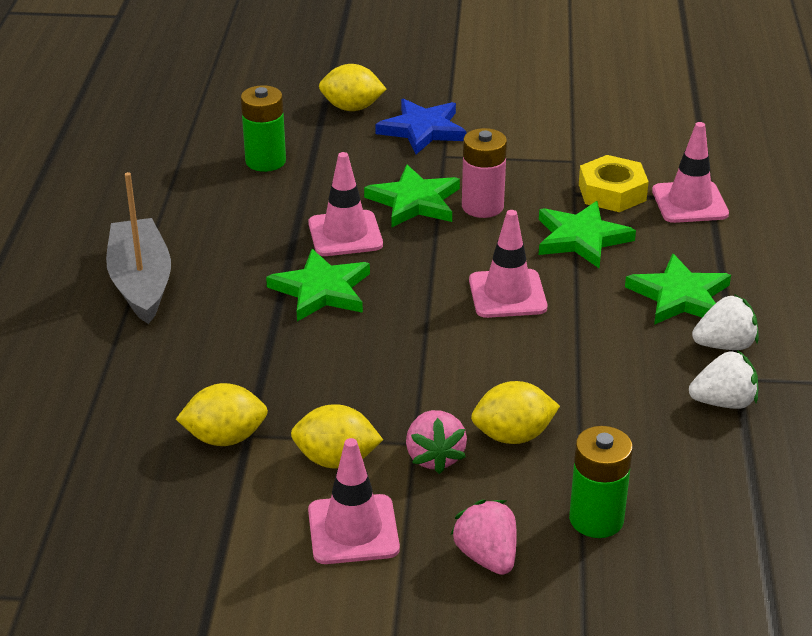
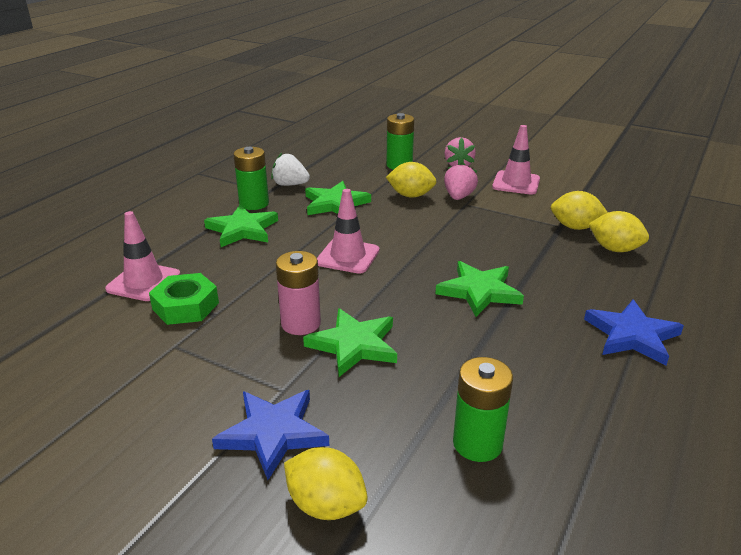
camera: 155 degrees left, 5 degrees down
grey boat [106,172,171,324] -> blue star [584,299,684,366]
yellow lemon [291,404,383,468] -> yellow lemon moved to [588,211,649,252]
pink traffic cone [308,152,383,256] -> none
green star [539,201,636,269] -> green star moved to [305,181,371,215]
yellow nut [579,155,649,212] -> green nut [149,273,219,325]
white strawberry [692,294,759,350] -> green battery [233,147,269,210]

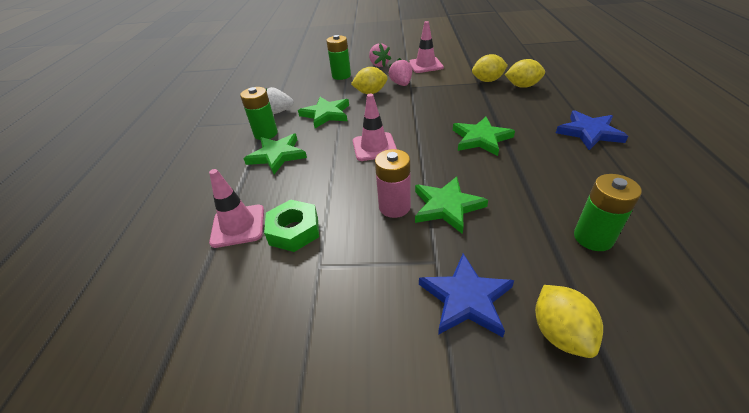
camera: 25 degrees left, 10 degrees up
yellow lemon [284,447,368,520] -> yellow lemon turned 75 degrees clockwise [535,285,603,358]

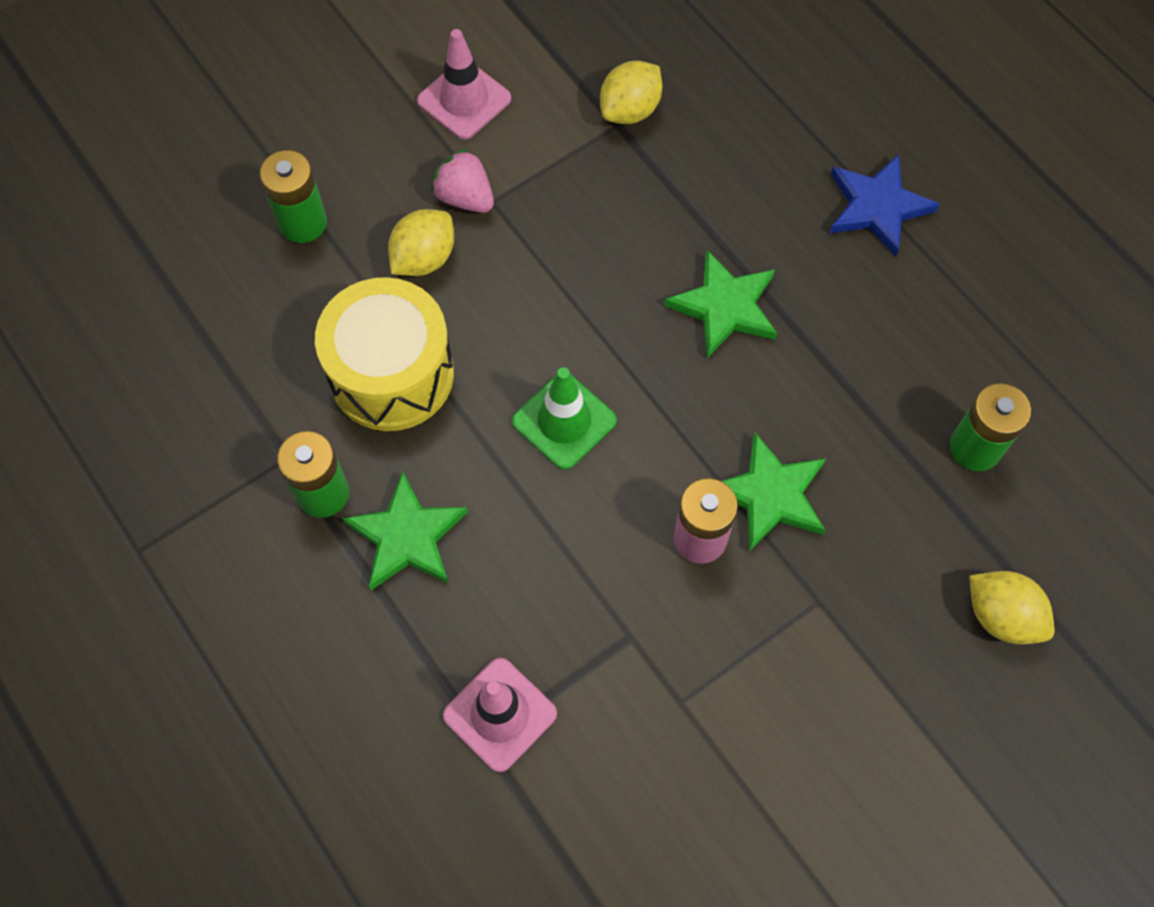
camera: 40 degrees left, 25 degrees up
green nut [264,200,319,252] -> none
white strawberry [266,87,294,114] -> none
green star [298,97,349,128] -> yellow drum [315,277,454,431]
pink traffic cone [353,94,397,161] -> green traffic cone [512,367,617,470]
pink strawberry [369,43,391,67] -> none
blue star [419,254,514,337] -> none
yellow lemon [505,59,545,88] -> none

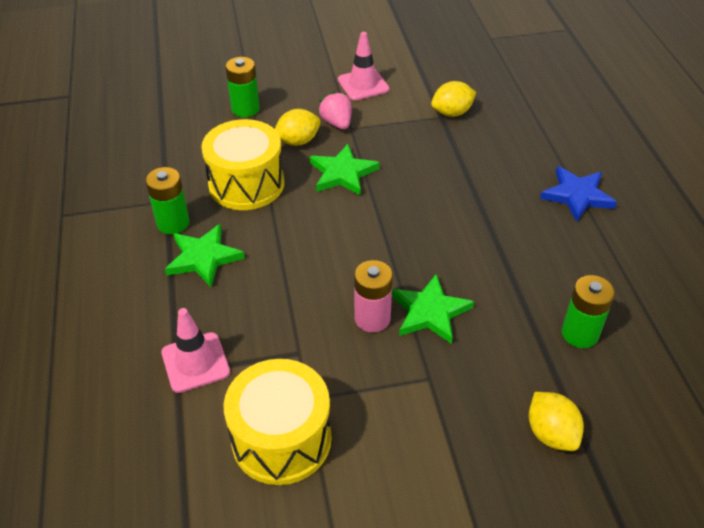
camera: 25 degrees right, 20 degrees down
green traffic cone [512,367,617,470] -> none
green star [664,250,777,358] -> green star moved to [310,144,380,196]
none -> yellow drum [224,359,331,485]

